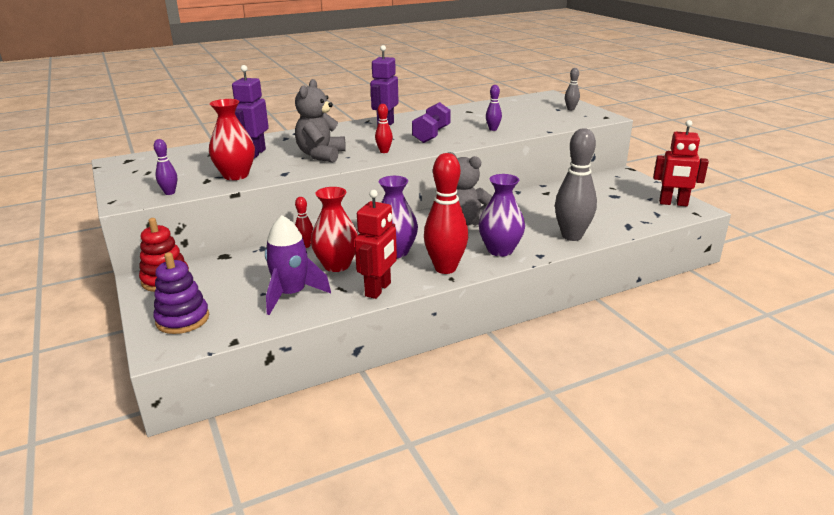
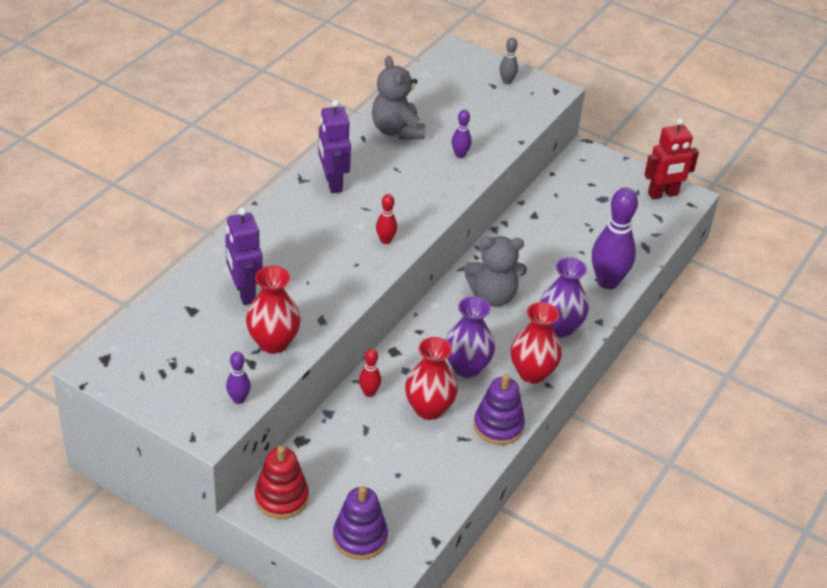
camera: 35 degrees left, 15 degrees up
purple rocket [265,215,331,315] -> none
grey teddy bear [295,79,346,163] -> grey teddy bear moved to [372,56,425,139]
red robot [354,190,397,299] -> purple stacking toy [474,374,525,445]
purple dumbbell [412,102,451,143] -> none
red bowling pin [424,153,468,274] -> red vase [511,302,562,384]
grey bowling pin [555,128,597,241] -> purple bowling pin [592,188,638,289]

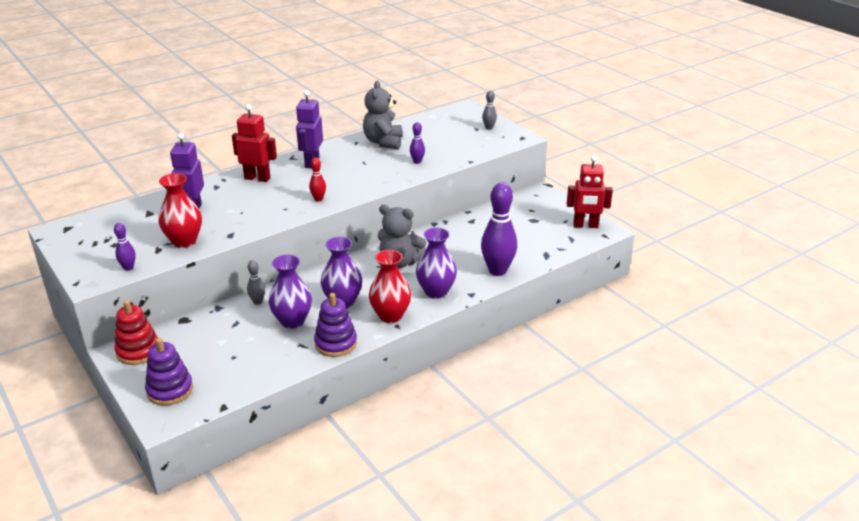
camera: 25 degrees right, 10 degrees down
red bowling pin [359,349,381,397] -> grey bowling pin [247,260,265,305]
red vase [405,337,458,420] -> purple vase [269,255,312,329]
none -> red robot [232,105,277,182]

